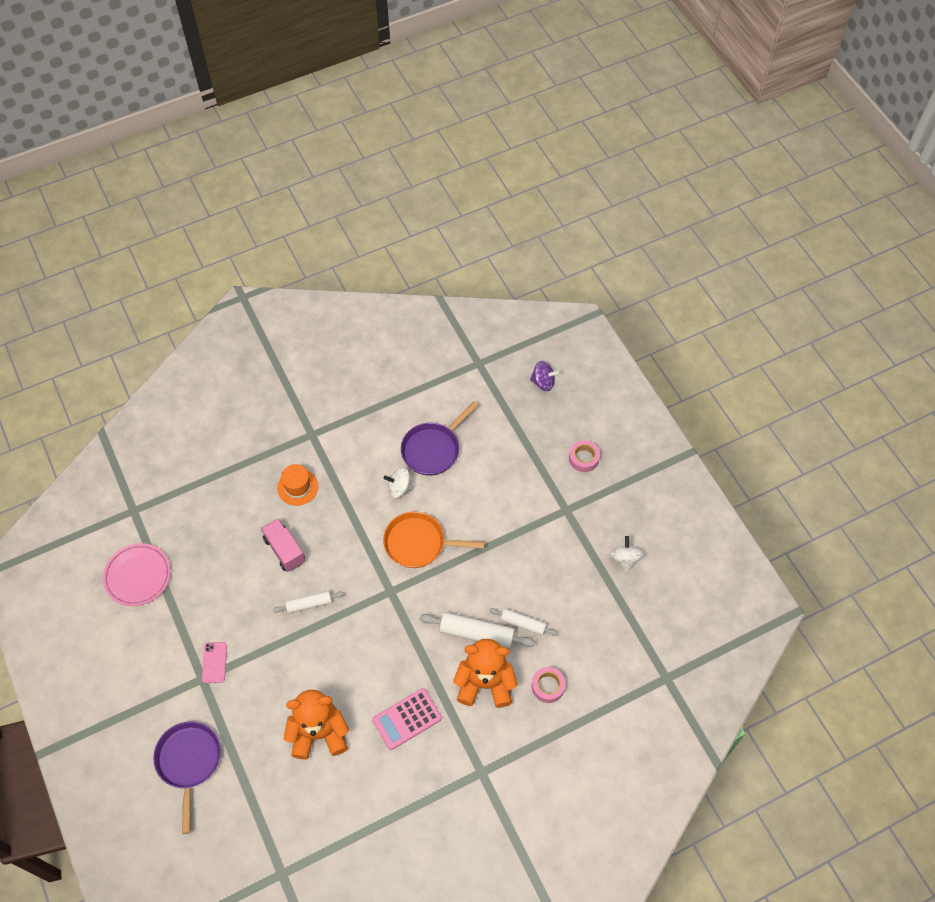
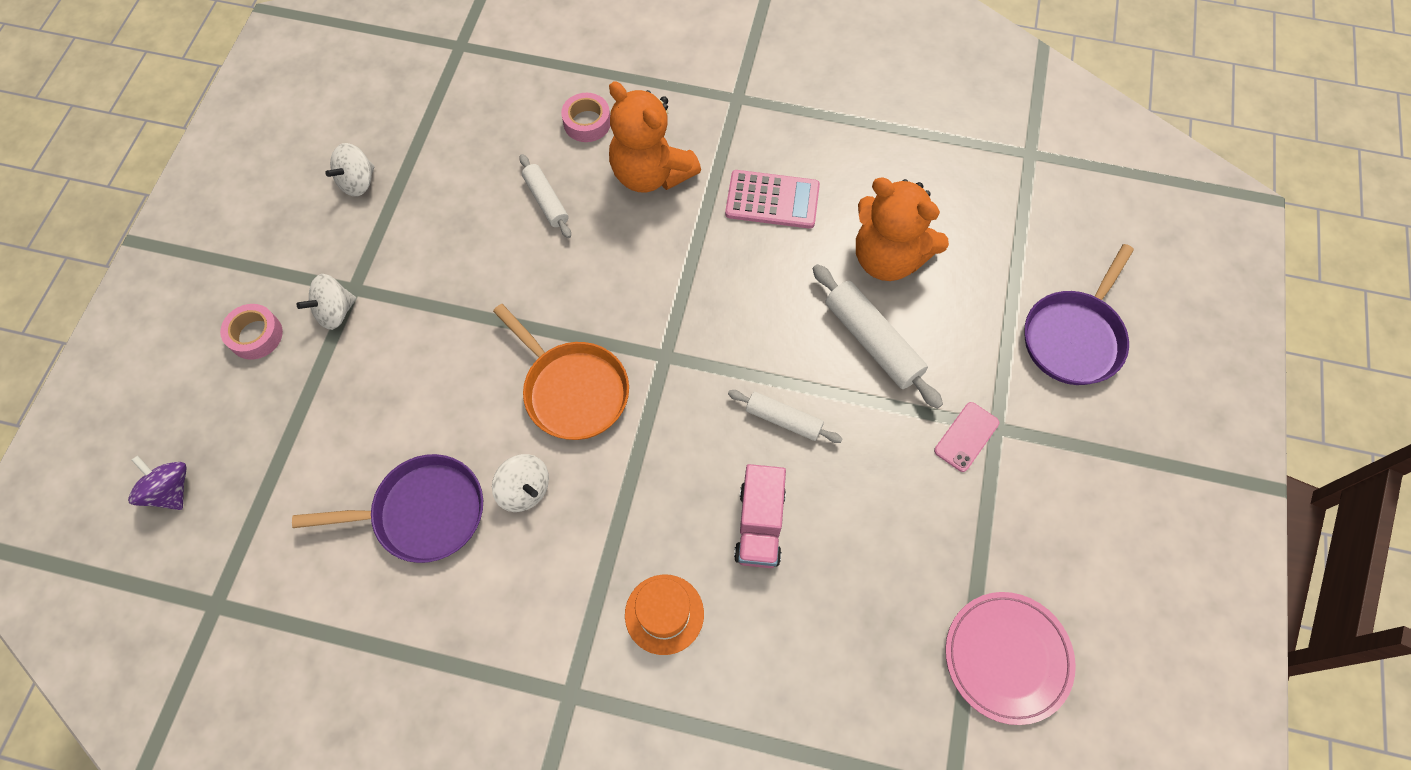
camera: 140 degrees left, 5 degrees up
white rolling pin [420,612,535,649] -> white rolling pin moved to [813,264,943,409]
none -> white spinning top [297,274,356,330]

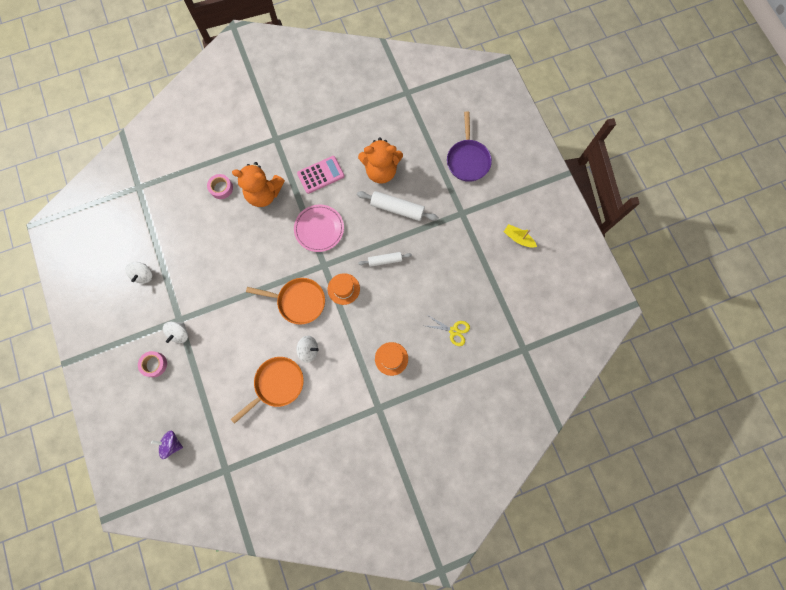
camera: 35 degrees left, 10 degrees up
purple pan [292,454,483,563] -> orange pan [231,357,304,424]
white rolling pin [519,154,571,238] -> none
pink truck [734,464,786,568] -> none
pink phone [934,402,999,472] -> none
pink plate [945,592,1076,725] -> pink plate moved to [294,204,344,252]
none -> orange hat [328,273,360,305]
none -> yellow scissors [426,316,470,346]
none -> yellow boat [504,224,537,248]

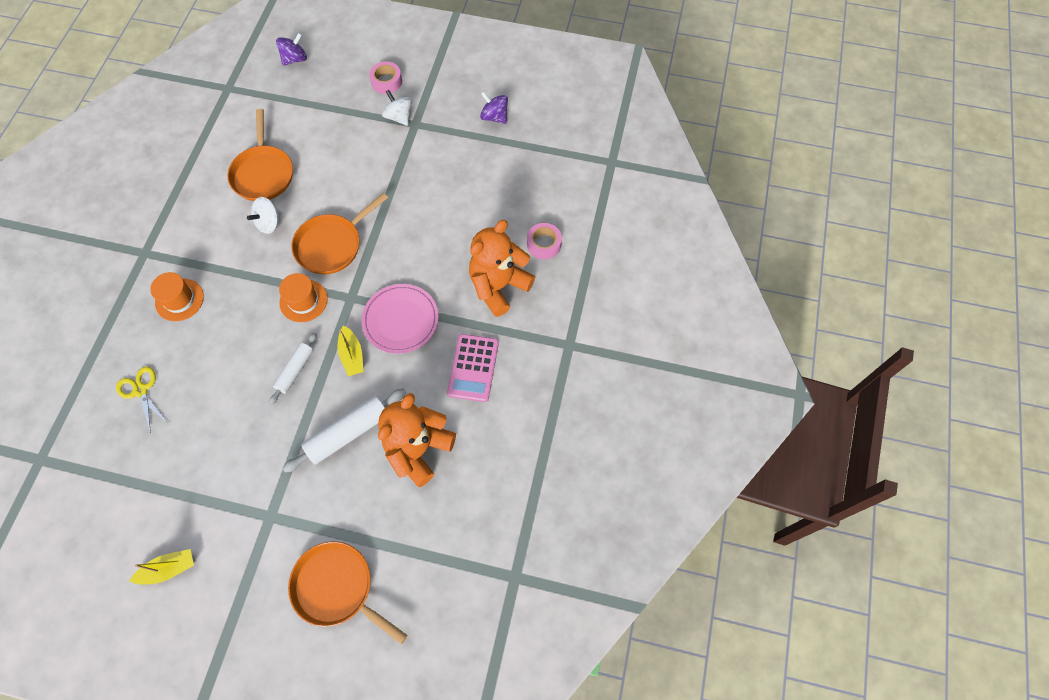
camera: 125 degrees right, 10 degrees down
white spinning top [125,262,152,284] -> purple spinning top [480,91,508,124]
yellow scissors [426,316,470,346] -> yellow scissors turned 90 degrees clockwise [116,367,169,433]
purple pan [447,111,492,182] -> orange pan [288,541,408,644]
none -> yellow boat [338,325,364,376]

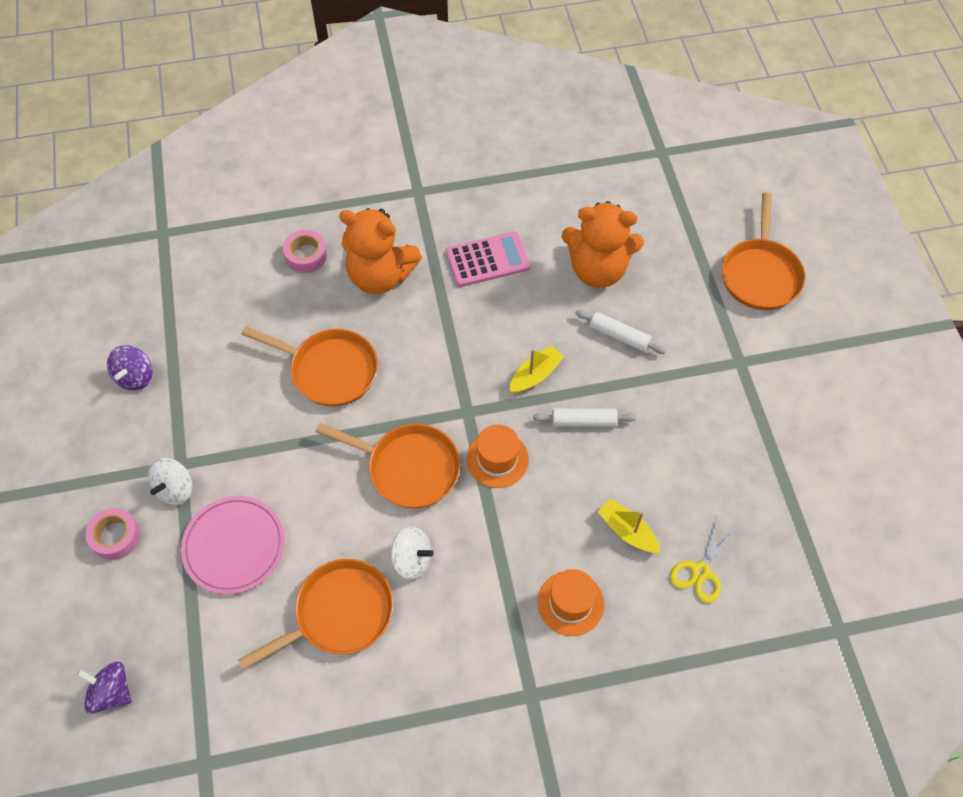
camera: 115 degrees left, 5 degrees down
yellow boat [129,549,194,584] -> yellow boat moved to [597,498,660,553]
white rolling pin [282,388,407,473] -> white rolling pin [575,310,666,354], size x0.62
pink plate [362,284,439,354] -> pink plate moved to [181,496,285,594]
none -> orange pan [241,326,378,406]

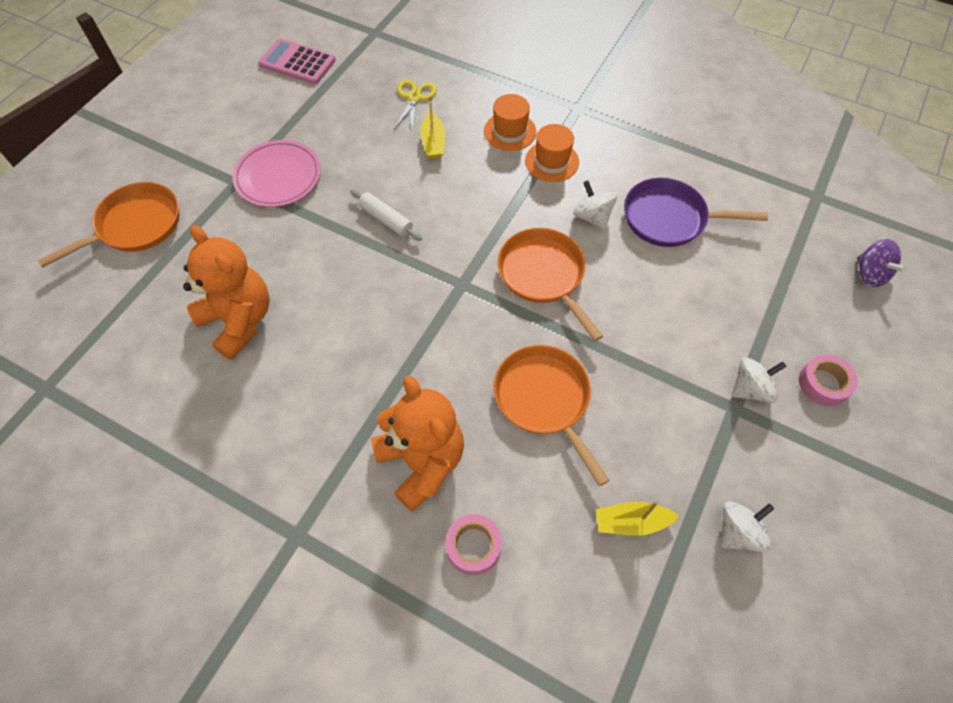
camera: 140 degrees left, 0 degrees up
purple spinning top [107,345,153,391] -> white spinning top [721,501,774,552]
pink plate [181,496,285,594] -> pink plate moved to [232,140,321,207]
orange pan [238,559,394,670] -> purple pan [624,178,768,247]
pink calculator [446,231,530,287] -> pink calculator moved to [258,39,336,84]
orange hat [466,424,529,488] -> orange hat moved to [525,124,579,182]
yellow boat [509,345,564,393] -> yellow boat moved to [596,501,679,536]
white rolling pin [575,310,666,354] -> none
yellow scissors [670,516,736,603] -> yellow scissors turned 60 degrees counterclockwise [394,80,437,133]

